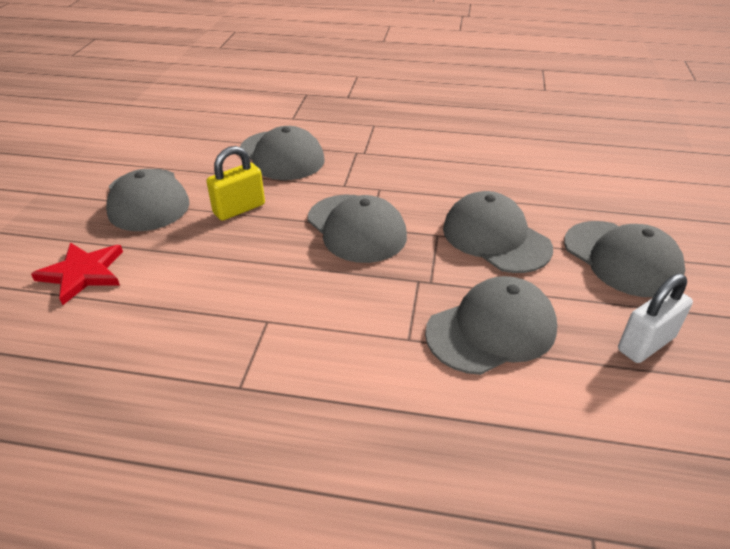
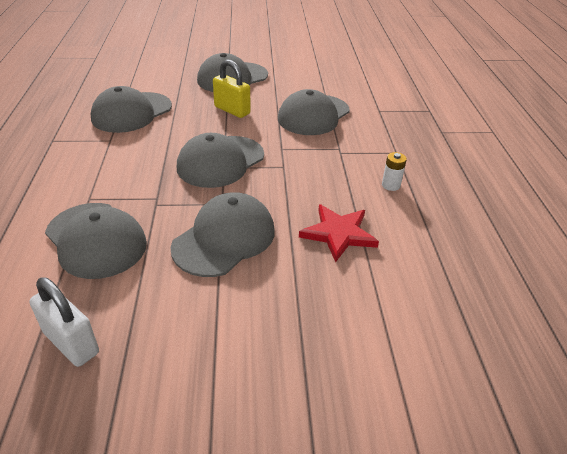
camera: 75 degrees right, 0 degrees up
red star [31,243,123,306] -> red star moved to [299,204,379,262]
grey cap [564,221,685,297] -> grey cap moved to [91,86,172,133]
none -> white battery [382,152,407,191]

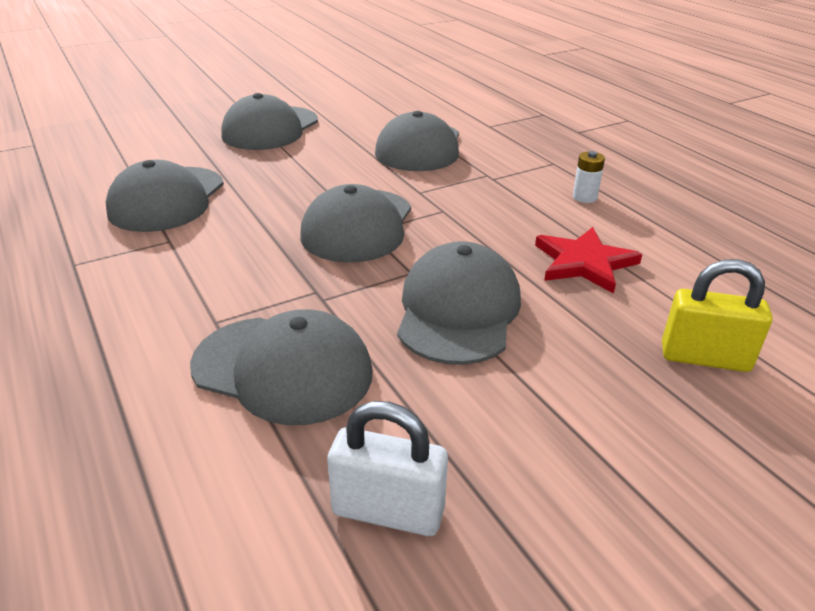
camera: 25 degrees left, 5 degrees down
yellow padlock [213,59,251,118] -> yellow padlock moved to [662,259,772,372]

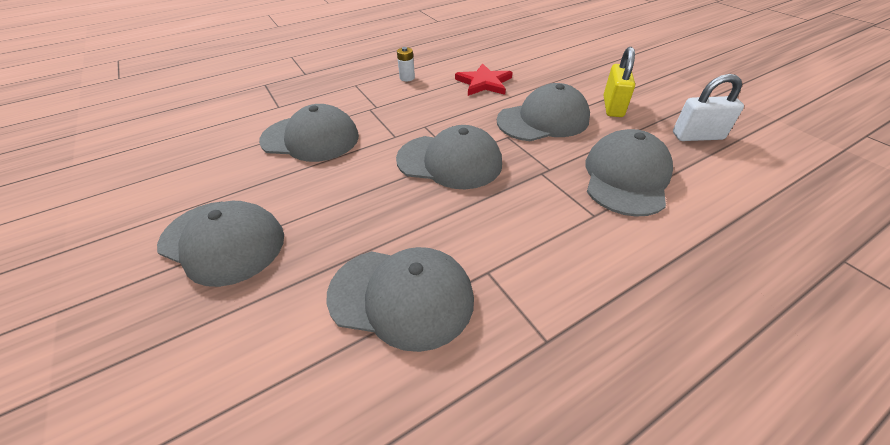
camera: 90 degrees left, 10 degrees up
white padlock [327,401,448,536] -> white padlock turned 75 degrees clockwise [673,74,744,141]
grey cap [397,241,521,365] -> grey cap turned 150 degrees clockwise [497,83,590,141]
yellow padlock [662,259,772,372] -> yellow padlock moved to [604,47,635,117]

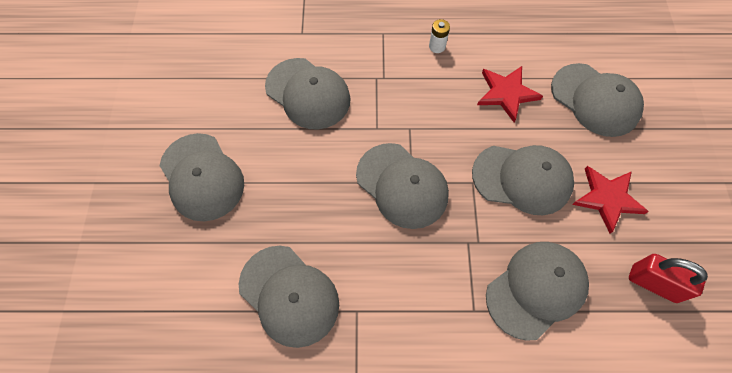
camera: 30 degrees right, 20 degrees up
yellow padlock [604,47,635,117] -> red star [572,166,649,234]
white padlock [673,74,744,141] -> red padlock [629,254,708,303]
none -> grey cap [551,63,644,137]

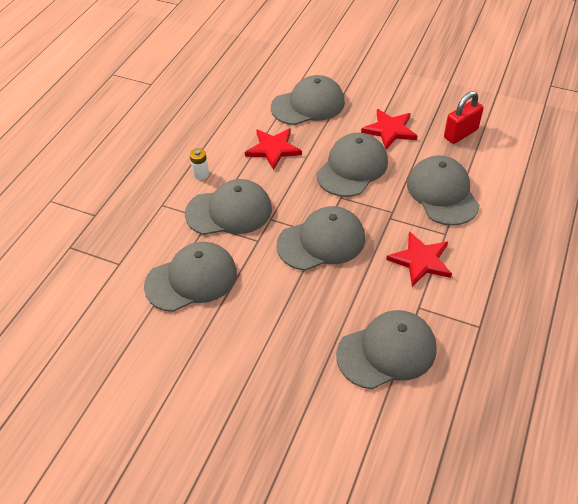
camera: 65 degrees left, 15 degrees down
grey cap [160,133,244,221] -> grey cap moved to [185,179,272,235]
none -> red star [386,231,452,287]

